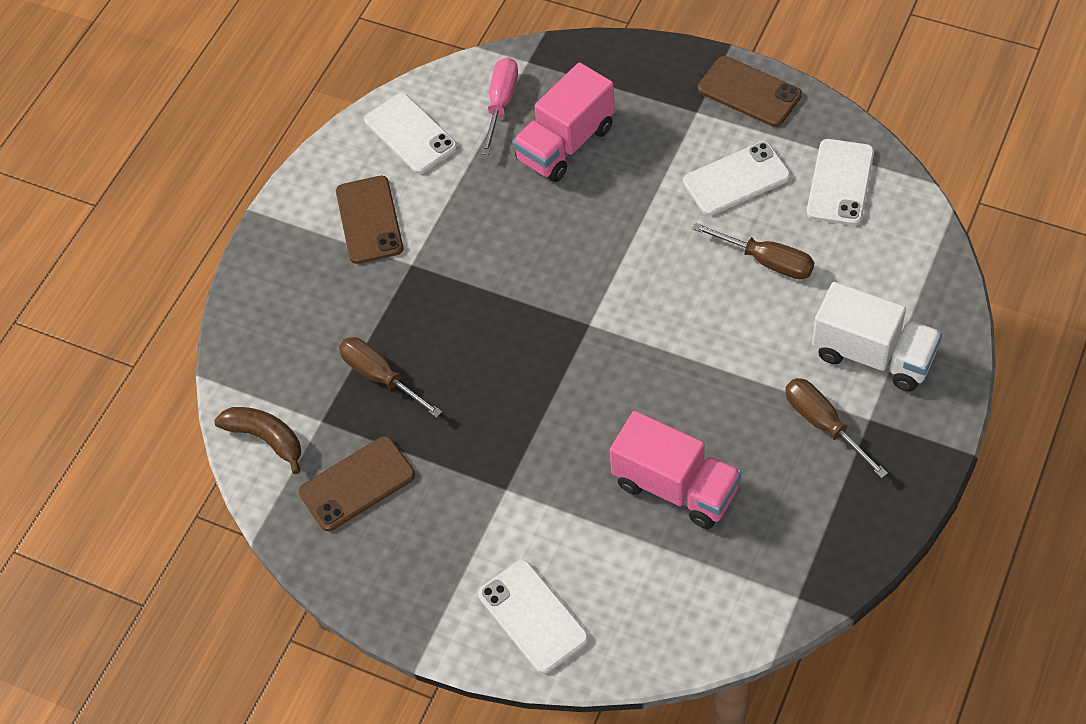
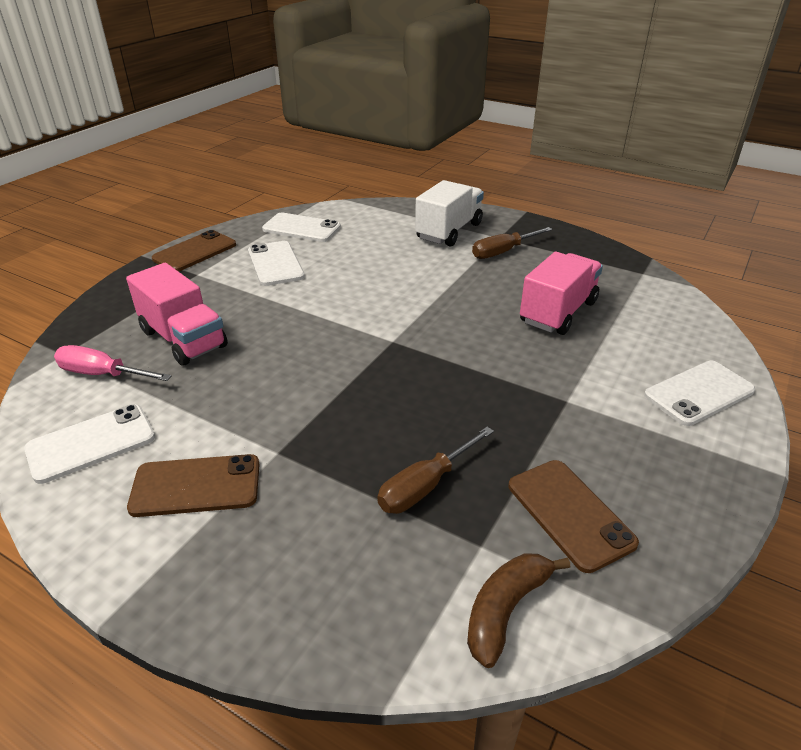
camera: 90 degrees left, 20 degrees down
brown screwdriver [693,223,814,279] -> none

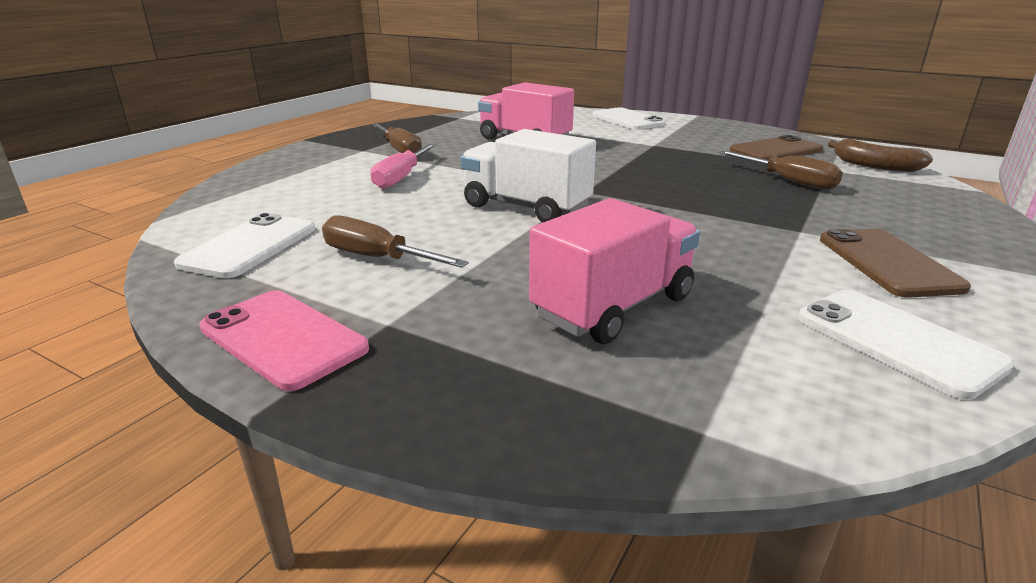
camera: 90 degrees left, 10 degrees down
pink screwdriver [54,345,171,381] -> pink screwdriver moved to [370,144,436,189]
brown phone [152,230,236,272] -> pink phone [199,290,369,391]
white phone [248,241,305,286] -> brown screwdriver [322,215,469,268]
white truck [415,180,484,246] -> white truck moved to [460,129,596,222]

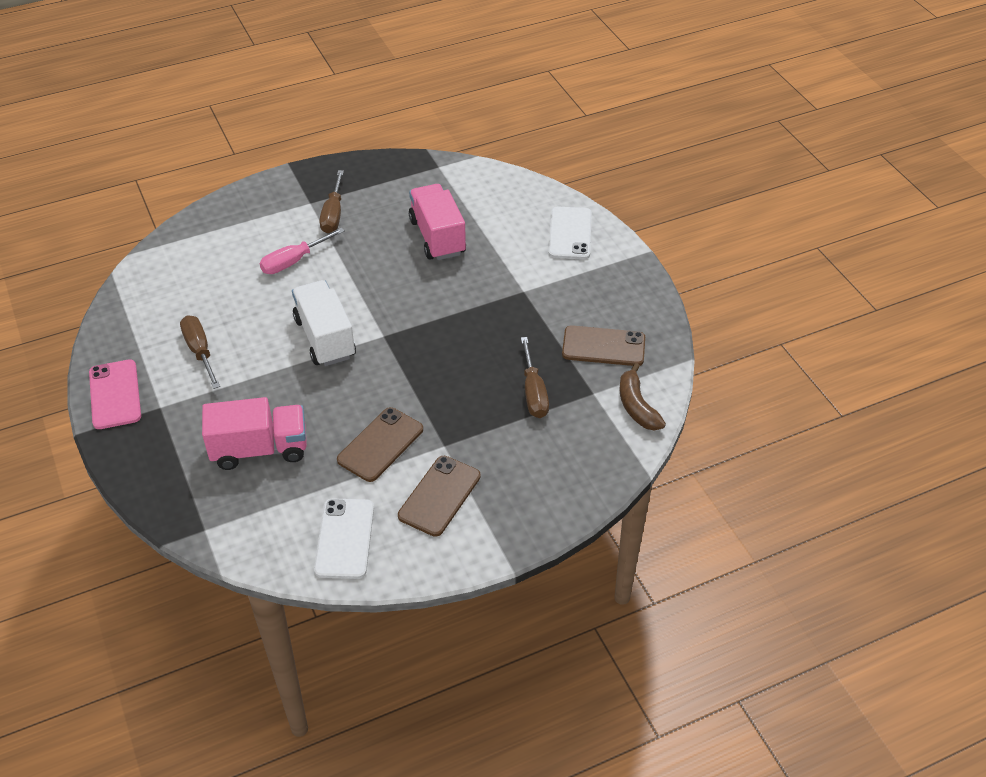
camera: 35 degrees right, 20 degrees up
white phone [174,213,315,278] -> none
none -> brown phone [337,407,423,482]

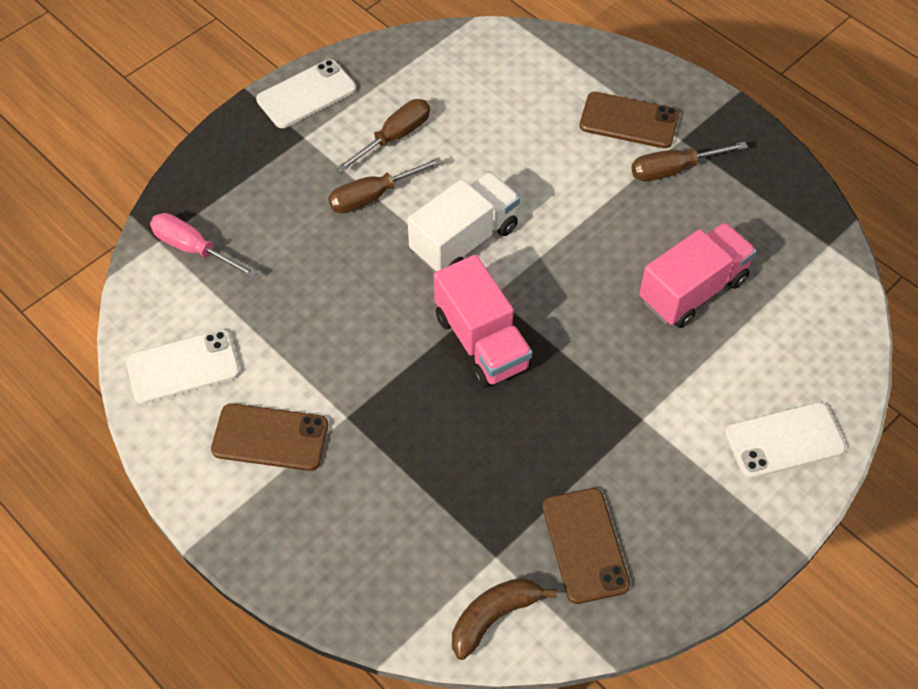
camera: 70 degrees right, 10 degrees up
pink phone [89,359,141,429] -> white phone [256,59,356,128]
pink truck [202,397,307,470] -> pink truck moved to [434,255,533,388]
pink screwdriver [260,228,345,274] -> pink screwdriver moved to [150,213,258,278]
brown phone [337,407,423,482] -> brown phone moved to [580,92,679,148]
brown screwdriver [521,337,549,418] -> brown screwdriver moved to [328,157,443,214]

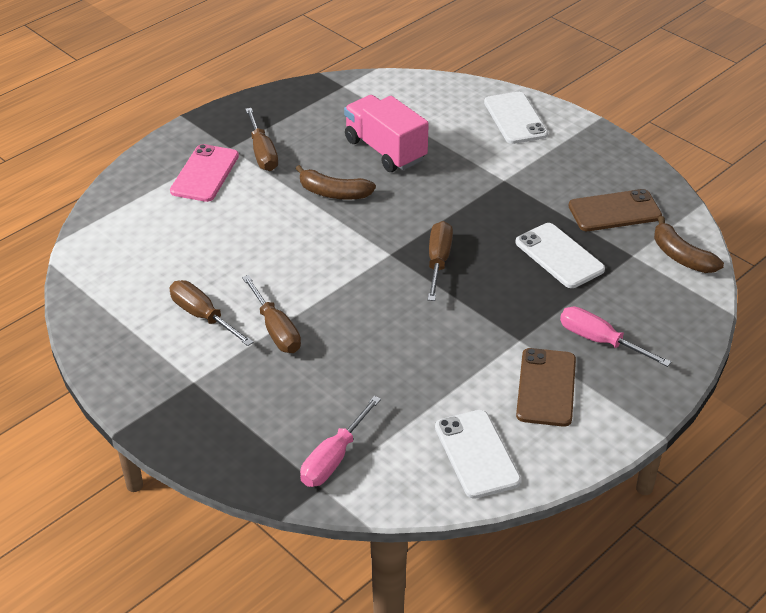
camera: 90 degrees left, 15 degrees down
white phone [256,59,356,128] -> white phone moved to [515,223,605,288]
white truck [408,172,520,273] -> none
pink truck [434,255,533,388] -> brown screwdriver [428,221,453,301]
brown phone [580,92,679,148] -> pink phone [170,144,239,202]
none -> brown banana [296,165,376,200]
none -> pink screwdriver [560,307,671,367]

